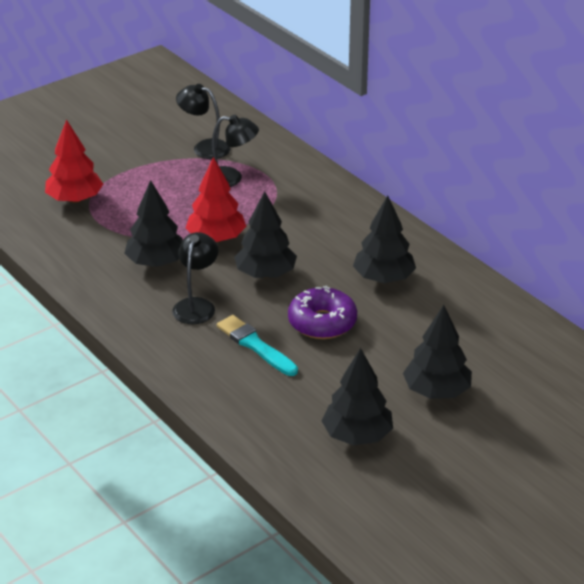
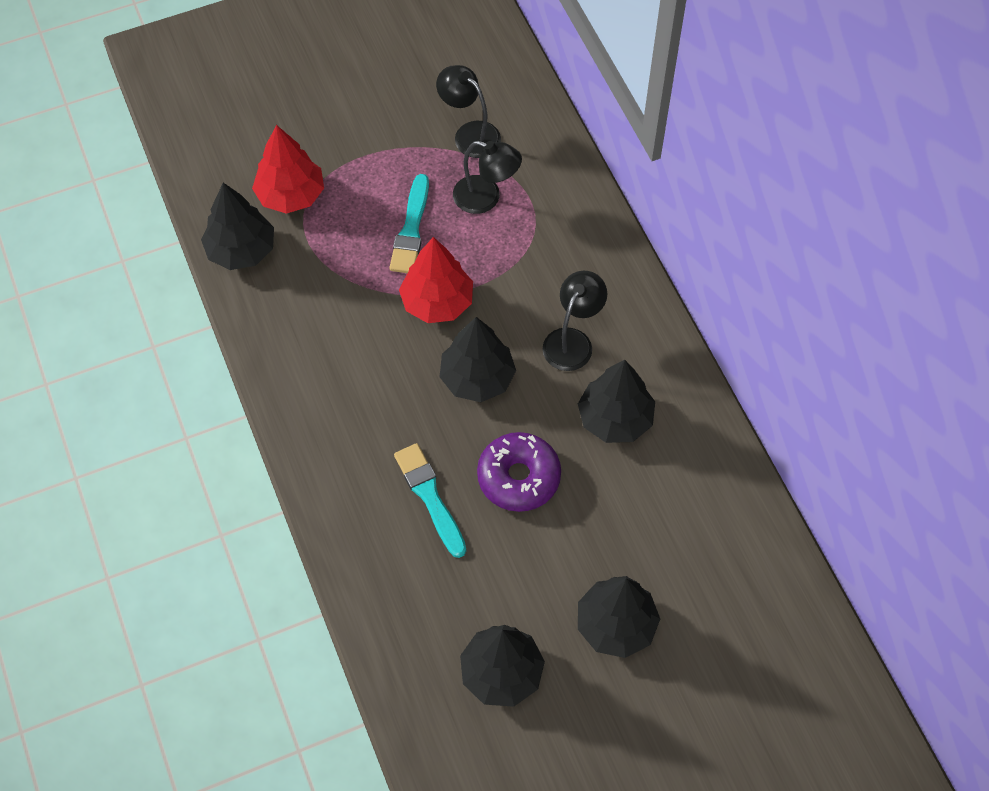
camera: 15 degrees right, 25 degrees up
black tree [124,180,183,267] -> black tree moved to [201,183,274,270]
black lamp [172,232,218,324] -> black lamp moved to [542,271,607,371]
none -> turquoise brush [389,174,429,273]

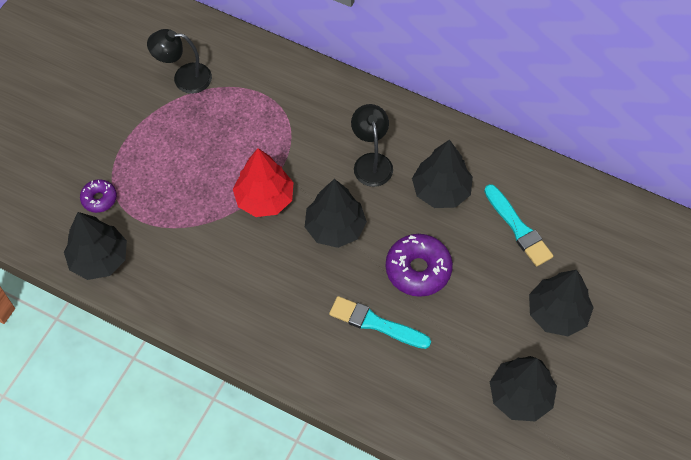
camera: 40 degrees left, 0 degrees up
red tree [252,125,324,214] -> purple donut [80,179,117,213]
turquoise brush [389,174,429,273] -> turquoise brush moved to [484,184,553,267]
black lamp [453,141,522,214] -> none

